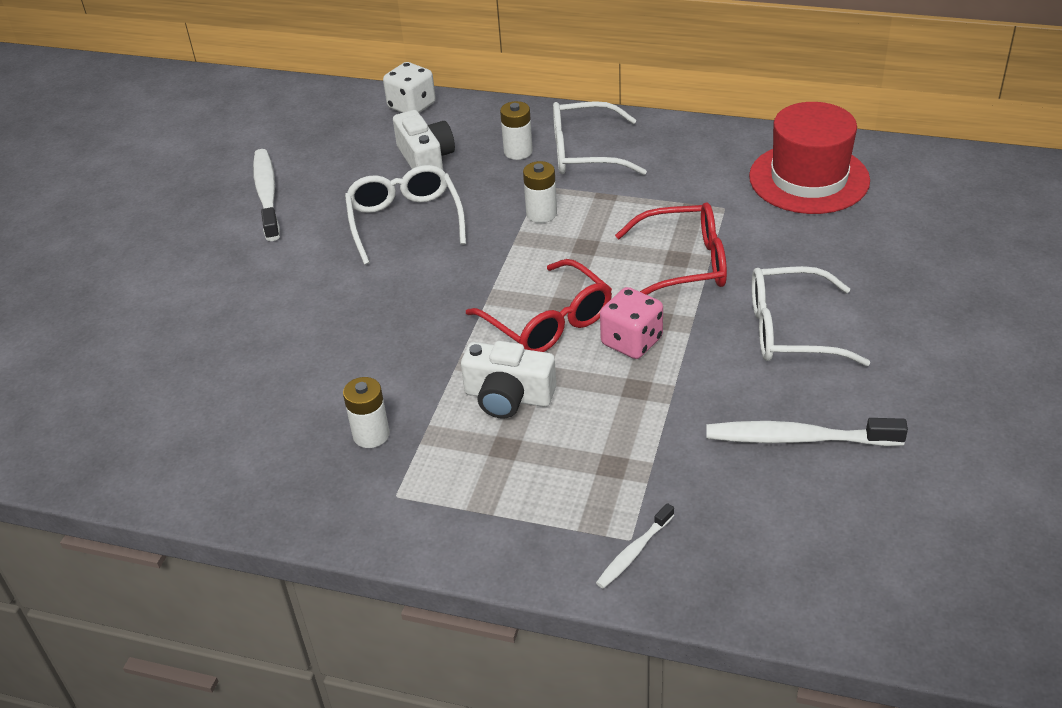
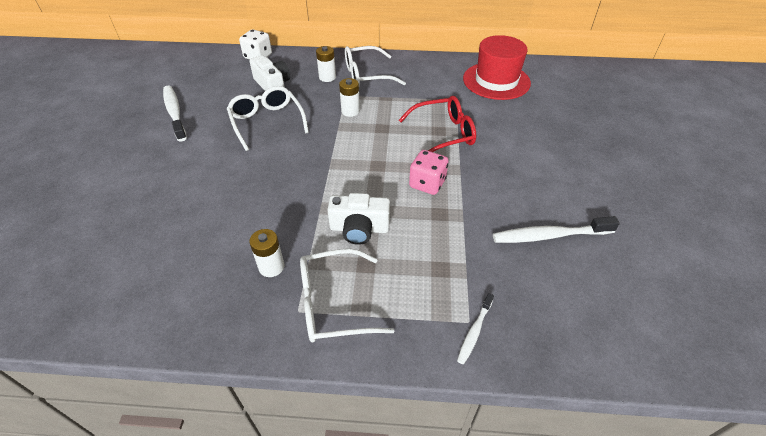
camera: 15 degrees left, 5 degrees up
red glasses [466,259,612,352] -> none
white glasses [752,266,870,366] -> white glasses moved to [300,249,394,342]

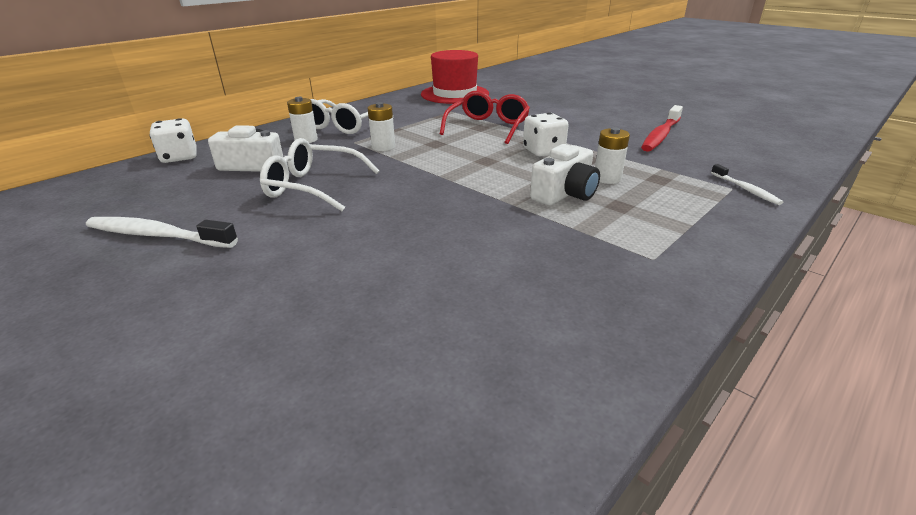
camera: 50 degrees left, 15 degrees down
white battery [249,229,284,277] -> white battery moved to [595,127,630,184]
white glasses [300,249,394,342] -> none
pink dice [409,150,449,195] -> white dice [523,113,569,157]
white toothbrush [493,216,620,243] -> red toothbrush [641,105,683,152]

